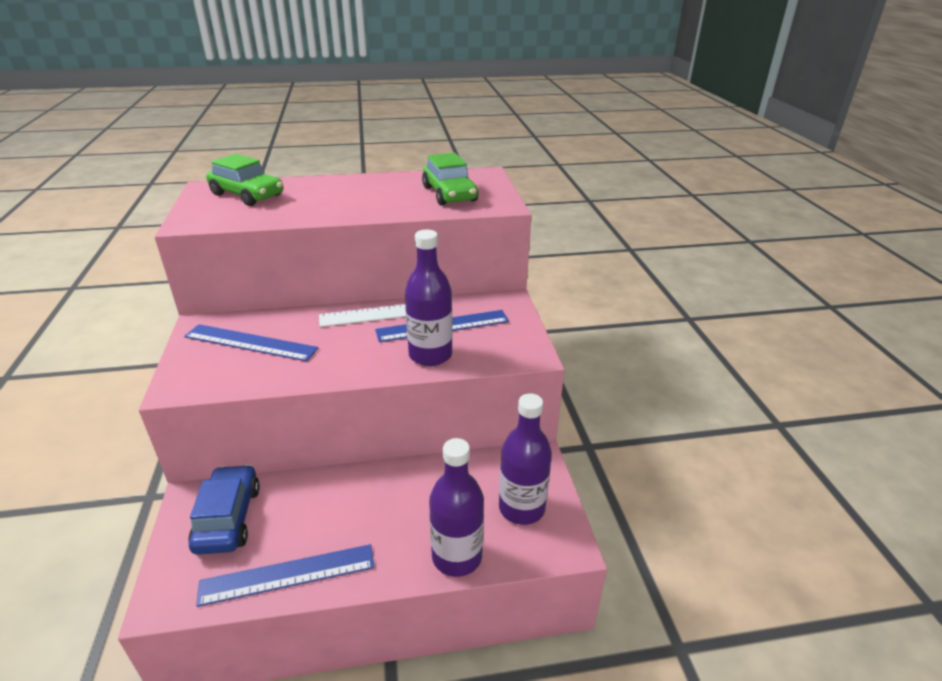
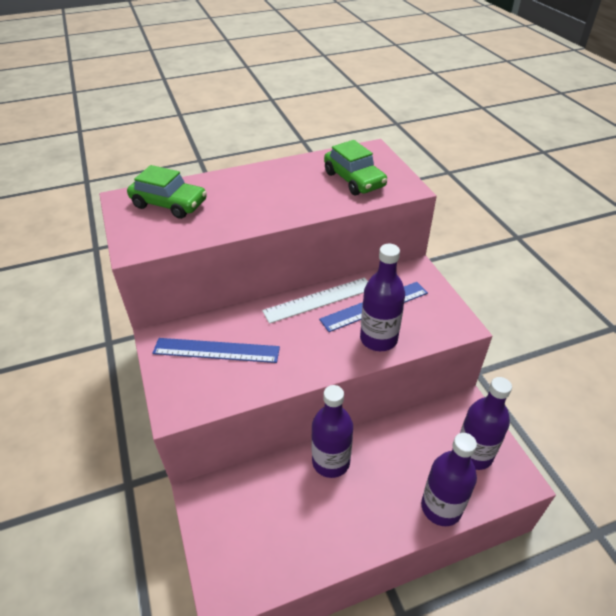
camera: 10 degrees left, 10 degrees up
blue car [188,464,260,555] -> none
blue ruler [196,544,375,607] -> none
none -> purple bottle [311,385,353,478]

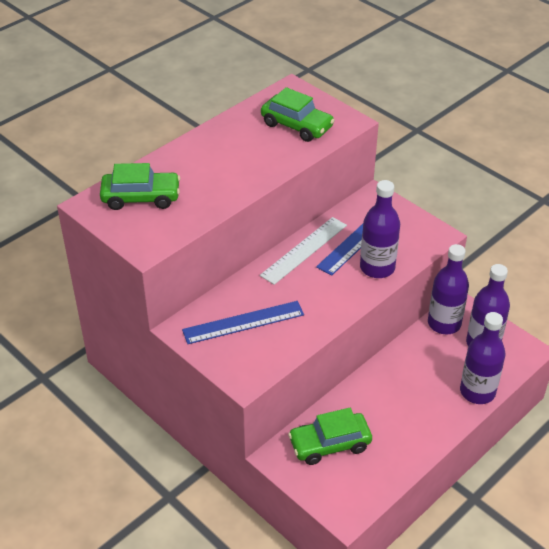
camera: 25 degrees left, 0 degrees up
purple bottle [311,385,353,478] -> purple bottle moved to [428,244,469,335]
none -> green car [288,408,372,465]

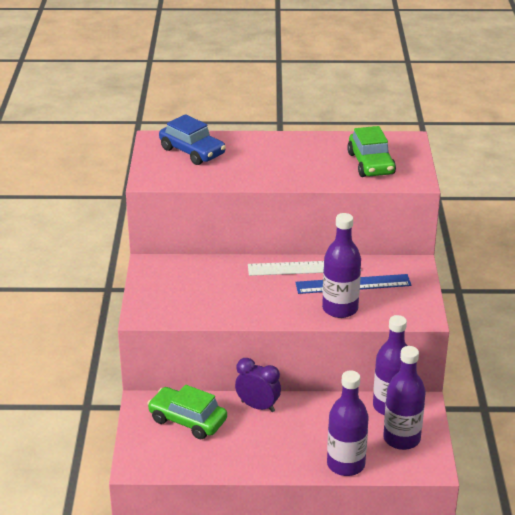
camera: 45 degrees right, 10 degrees down
green car [100,163,180,210] -> blue car [159,114,226,165]
blue ruler [182,301,304,344] -> none
none -> purple clock [235,358,281,412]

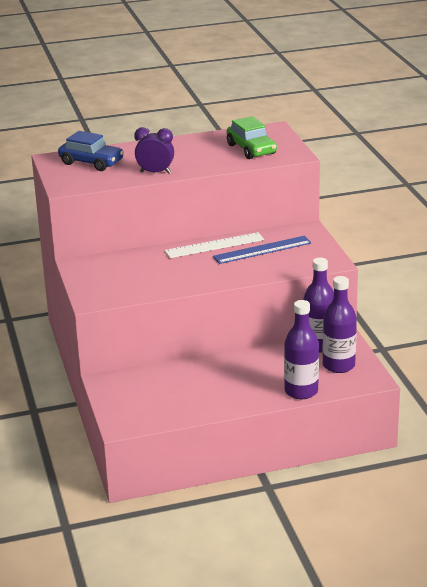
camera: 15 degrees left, 5 degrees down
green car [147,385,227,439] -> none
purple clock [235,358,281,412] -> purple clock moved to [134,127,174,174]
purple bottle [322,213,361,318] -> none

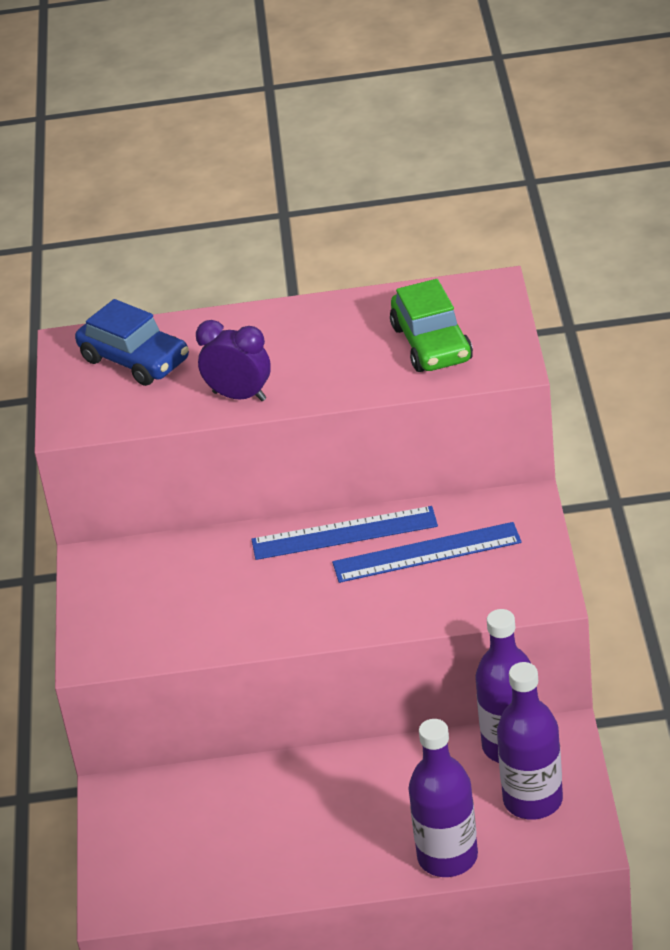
camera: 15 degrees right, 10 degrees up
white ruler [165,232,264,258] -> blue ruler [251,506,438,560]

